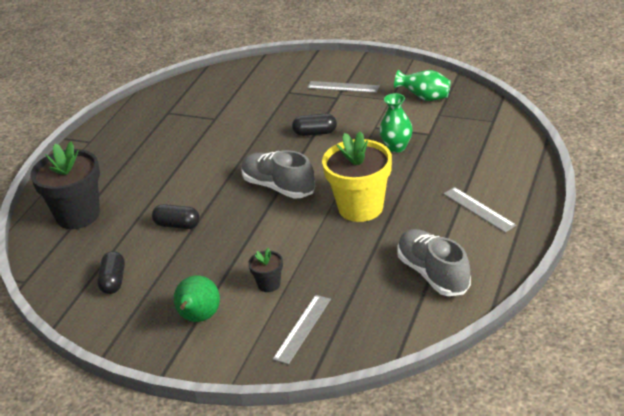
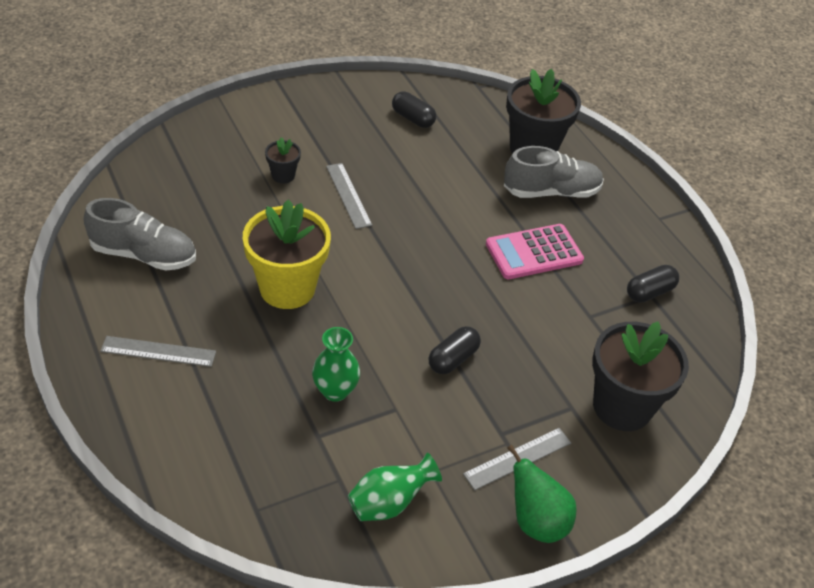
camera: 125 degrees right, 10 degrees up
black capsule [152,204,200,229] -> black capsule moved to [627,265,679,302]
green pear [174,276,220,322] -> green pear moved to [507,445,577,543]
grey shoe [242,150,315,199] -> grey shoe moved to [504,146,604,198]
grey ruler [273,295,331,364] -> grey ruler moved to [326,163,372,229]
none -> pink calculator [486,224,584,279]
none -> black flower pot [592,321,689,431]

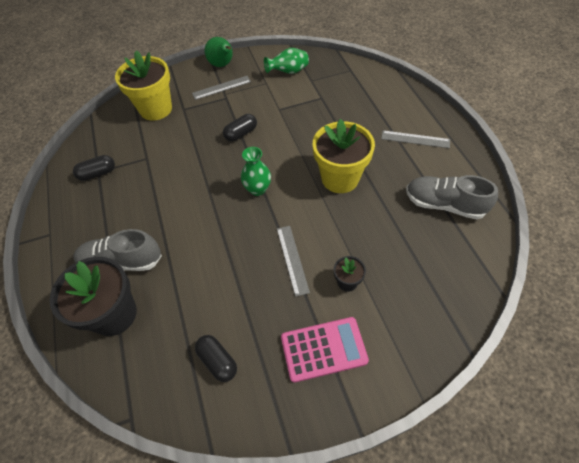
camera: 165 degrees left, 10 degrees up
green vase [312,327,360,402] -> green vase moved to [241,147,271,196]
pink calculator [486,224,584,279] -> pink calculator moved to [281,317,369,383]
black flower pot [592,321,689,431] -> yellow flower pot [115,50,172,121]

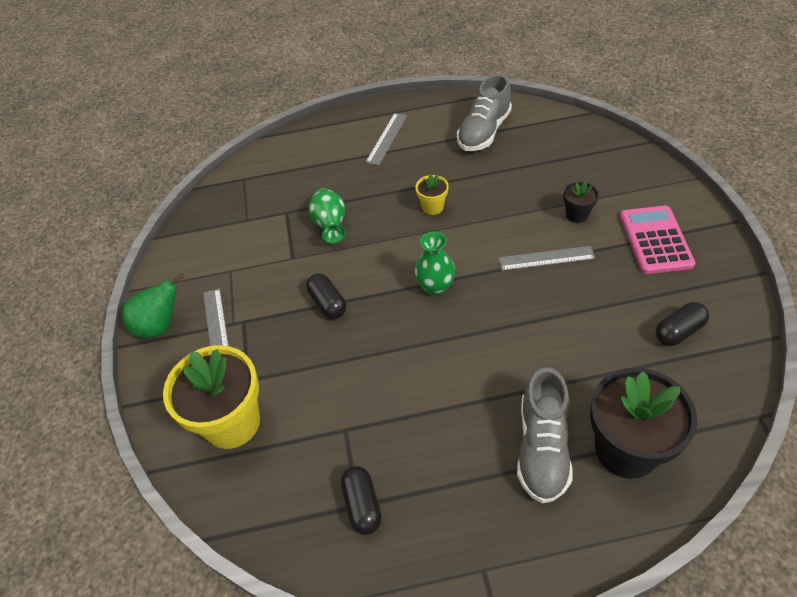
camera: 80 degrees left, 5 degrees down
green vase [264,48,309,74] -> green vase moved to [309,188,346,243]
yellow flower pot [313,119,375,193] -> yellow flower pot [415,174,449,215], size x0.47

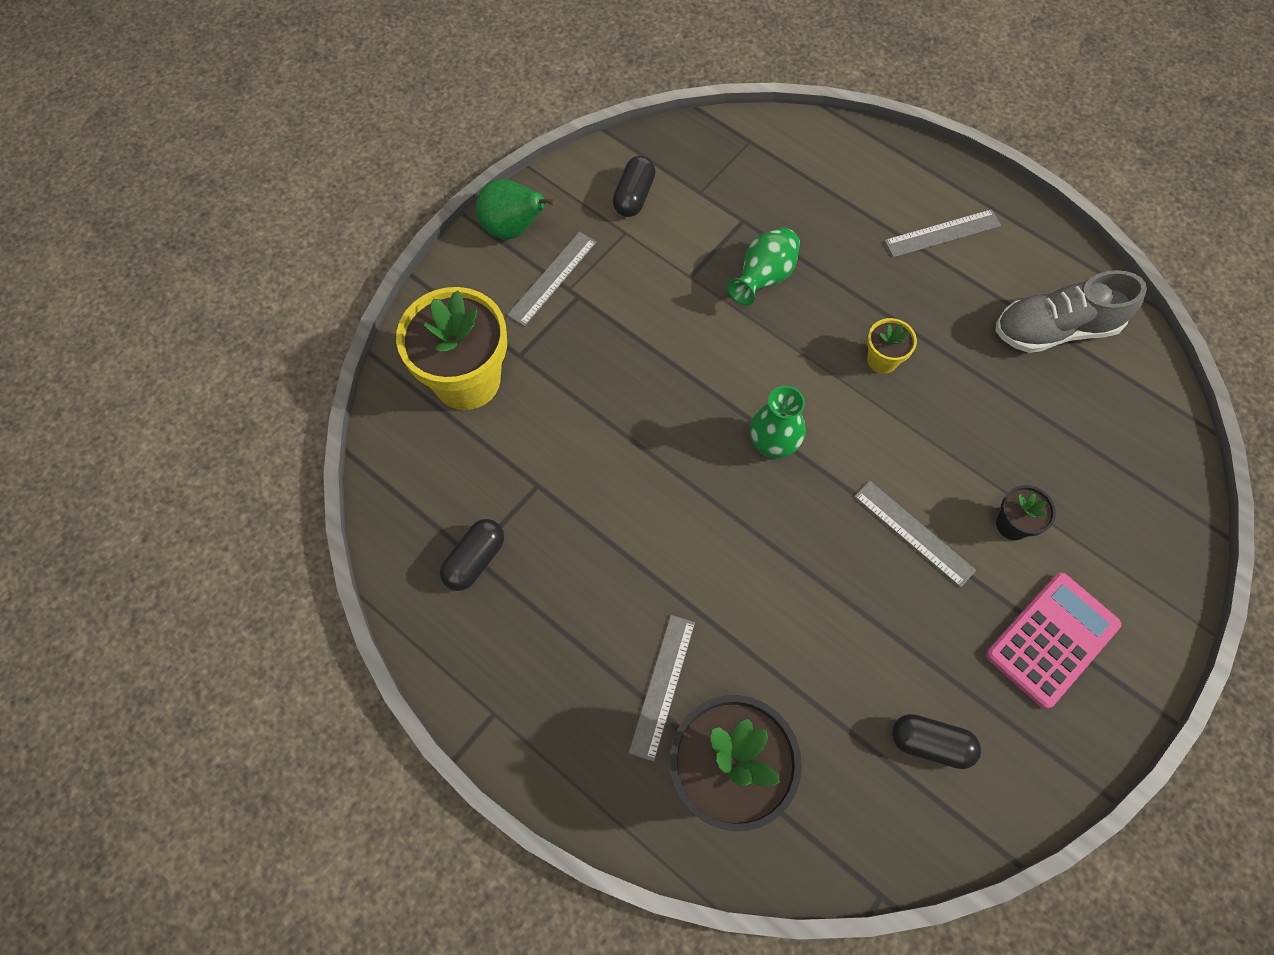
camera: 45 degrees right, 15 degrees up
black capsule [306,273,346,319] -> black capsule moved to [613,156,656,217]
grey shoe [517,367,573,503] -> grey ruler [629,615,695,762]

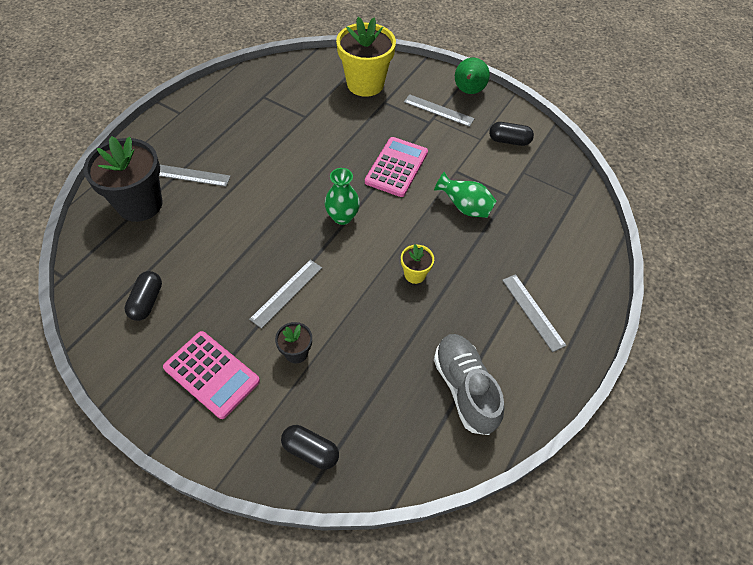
camera: 80 degrees right, 10 degrees down
black capsule [440,519,504,591] -> black capsule moved to [281,425,339,470]
none -> pink calculator [365,137,428,197]

